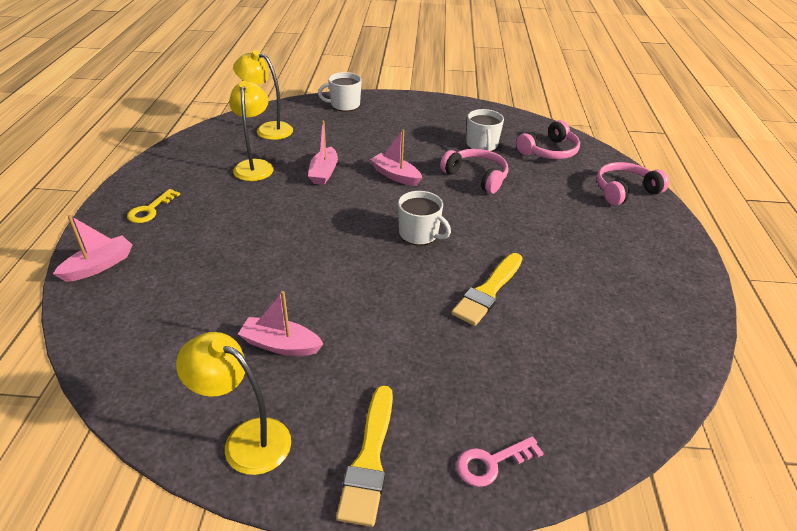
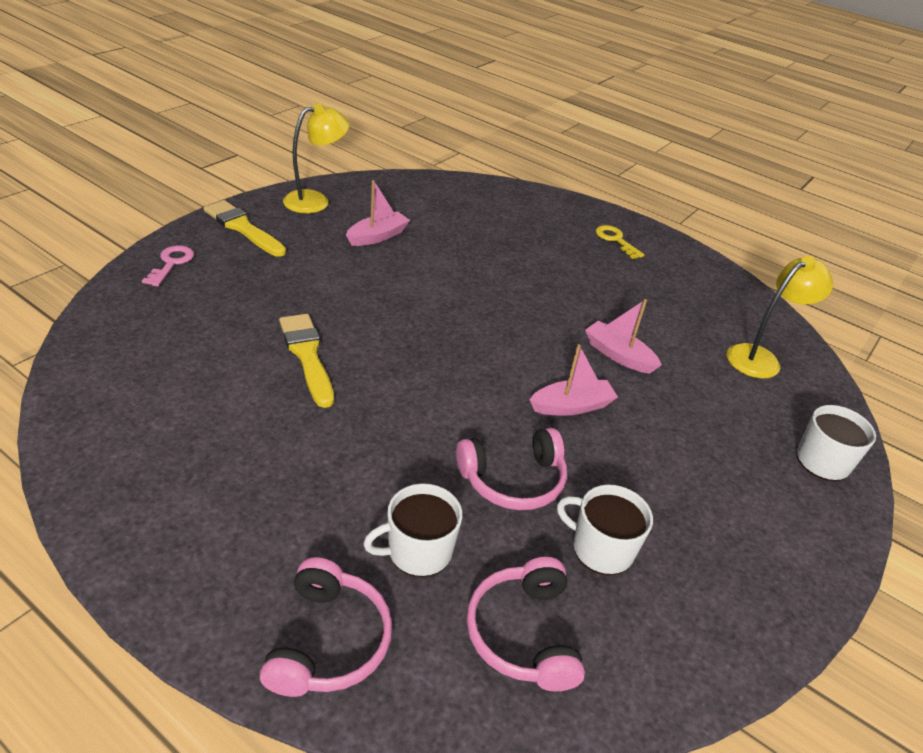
camera: 120 degrees right, 0 degrees up
pink boat [53,215,132,282] -> none
yellow lamp [229,81,274,181] -> none
white mug [398,191,451,246] -> white mug moved to [363,483,462,577]

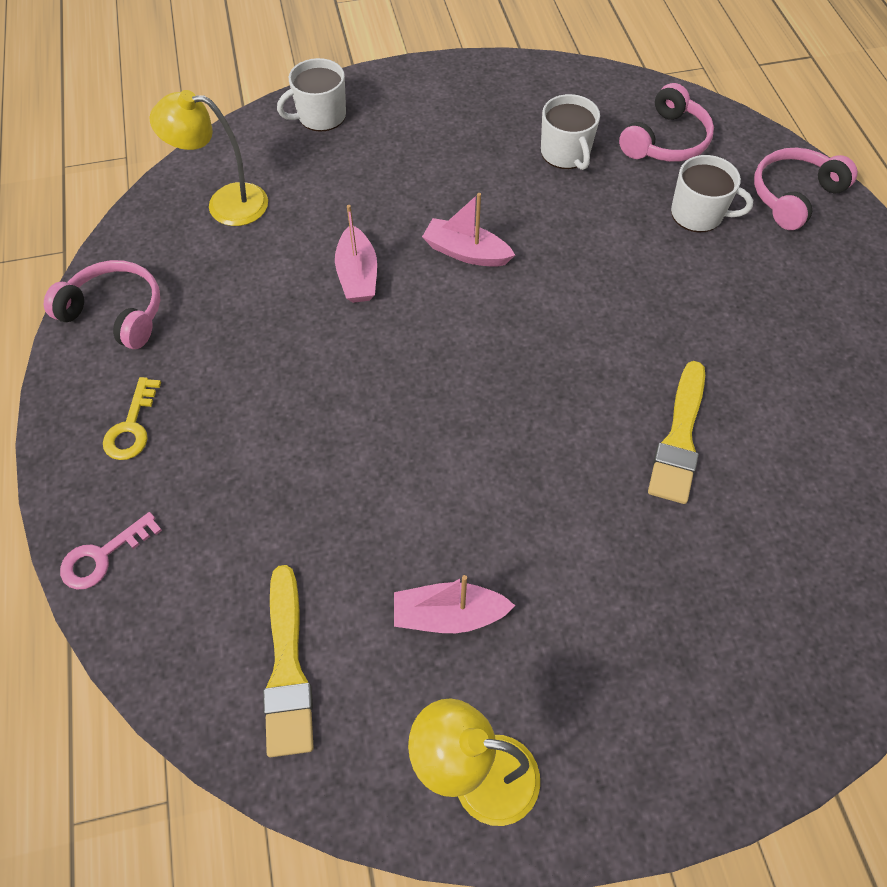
camera: 135 degrees left, 20 degrees up
pink key [142,245,194,286] -> pink key moved to [60,512,162,590]
yellow brush [204,200,286,257] -> yellow brush moved to [263,565,314,757]
pink headphones [456,428,567,510] -> pink headphones moved to [44,260,160,349]

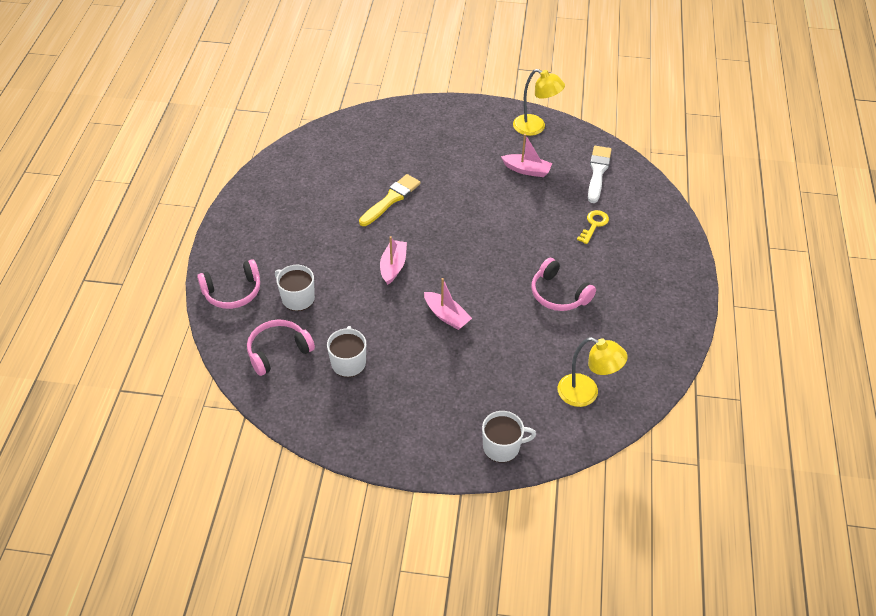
camera: 160 degrees left, 10 degrees down
pink headphones [44,260,160,349] -> pink headphones moved to [531,258,596,311]
pink key [60,512,162,590] -> none
yellow key [103,377,161,460] -> yellow key moved to [577,210,609,244]
yellow brush [263,565,314,757] -> white brush [588,146,612,203]
pink boat [335,205,377,303] -> pink boat moved to [380,236,407,285]

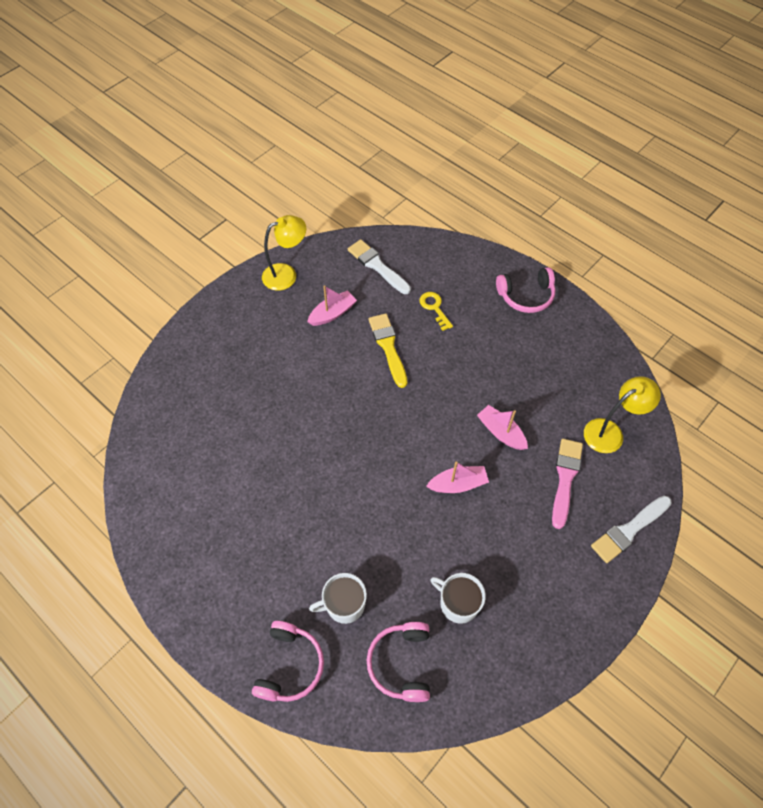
camera: 55 degrees left, 10 degrees up
yellow brush [359,174,421,226] -> yellow brush moved to [368,313,407,388]
pink boat [380,236,407,285] -> pink boat moved to [477,405,528,450]
white mug [482,411,536,463] -> white brush [591,496,672,563]
pink headphones [531,258,596,311] -> pink headphones moved to [496,267,556,313]
none -> pink brush [552,439,583,529]

